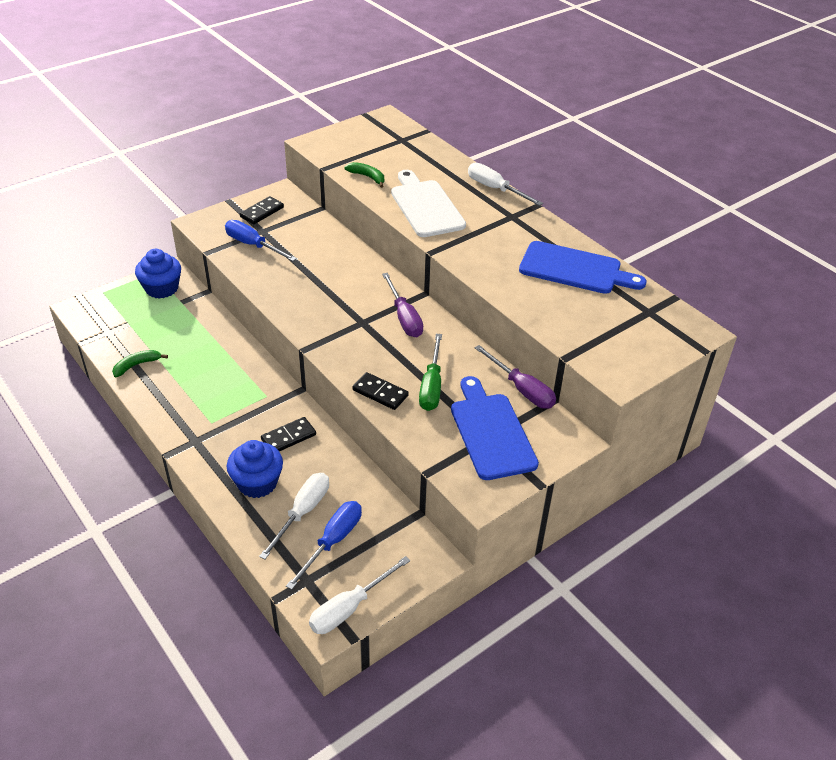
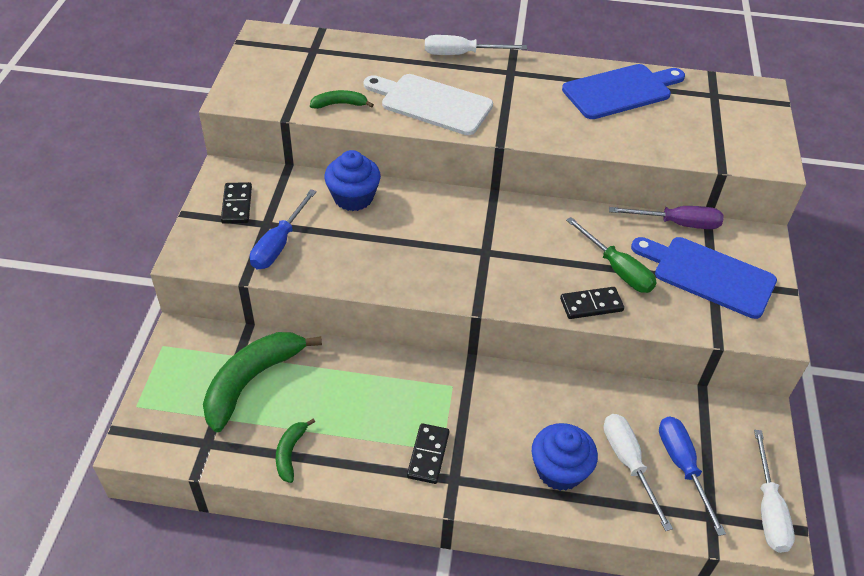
camera: 45 degrees left, 5 degrees up
blue cupcake [135,249,181,299] -> blue cupcake moved to [324,150,381,211]
blue screwdriver [225,220,297,261] -> blue screwdriver turned 60 degrees counterclockwise [250,189,317,269]
black domino [261,417,316,451] -> black domino moved to [407,423,449,484]
purple screwdriver [382,273,423,337] -> none
none -> green banana [203,332,322,433]

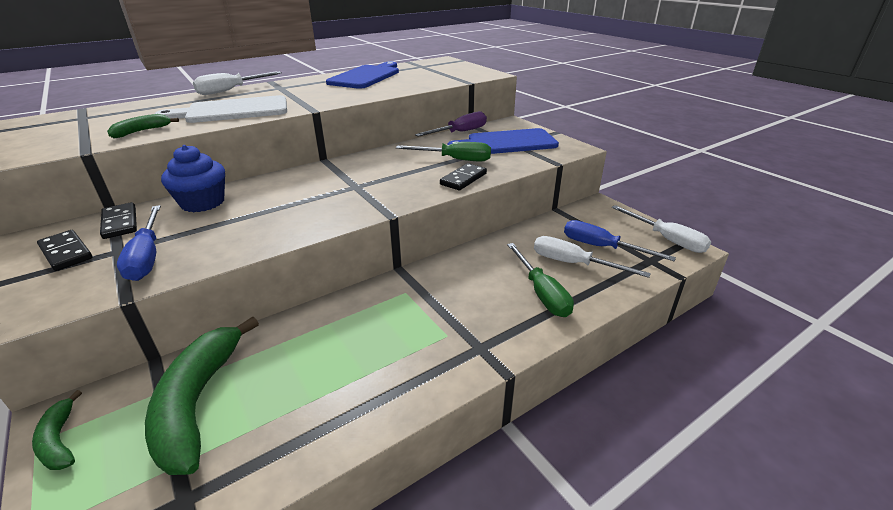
camera: 40 degrees left, 15 degrees down
green banana [276,418,315,483] -> green banana moved to [32,390,82,470]
black domino [407,423,449,484] -> black domino moved to [100,202,137,239]
blue cupcake [532,423,598,491] -> green screwdriver [507,243,574,317]

